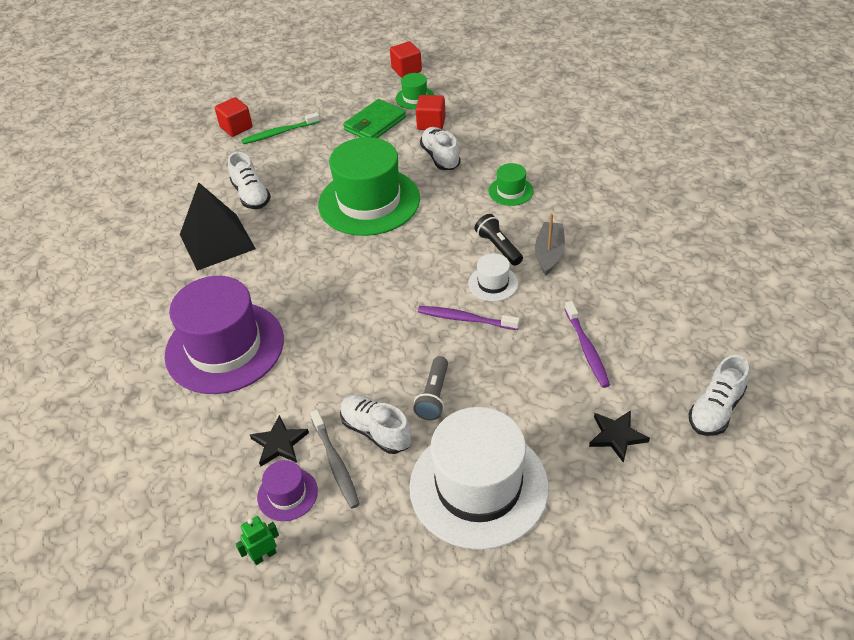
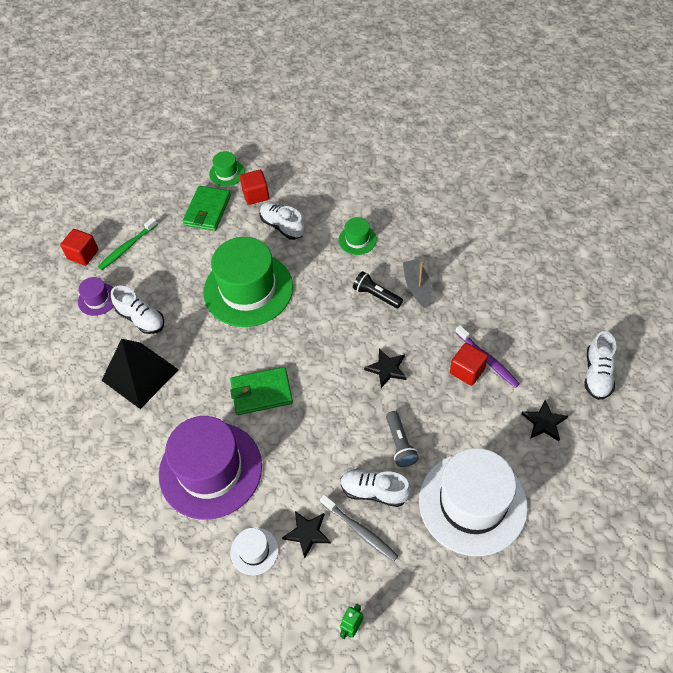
camera: 25 degrees left, 10 degrees up
purple hat [257,460,318,521] -> purple hat moved to [78,277,114,316]
red cube [390,41,422,78] -> red cube moved to [450,343,488,386]
purple toothbrush [418,306,520,330] -> black star [364,349,406,388]
white hat [468,253,518,302] -> white hat moved to [230,527,279,575]
none -> green wallet [230,367,293,415]

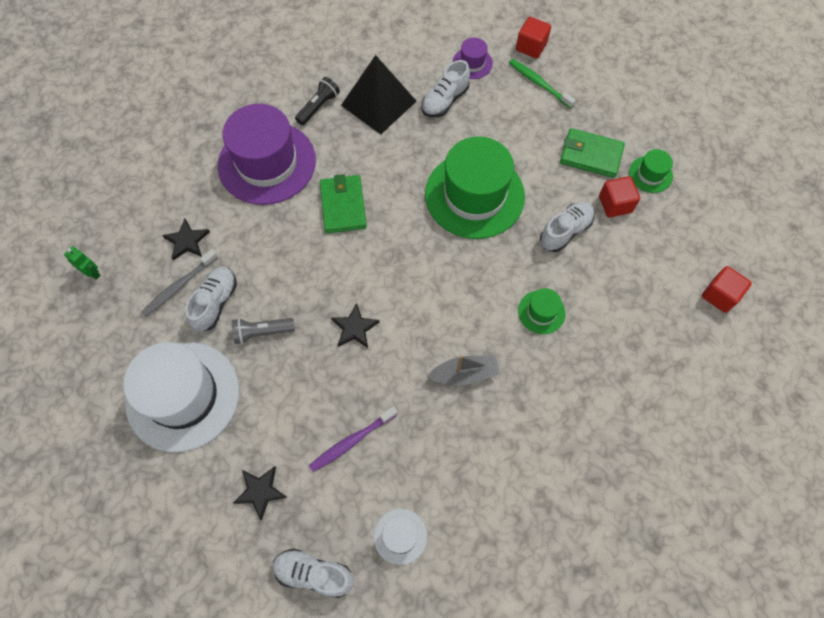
camera: 90 degrees right, 10 degrees up
white hat [230,527,279,575] -> white hat moved to [374,509,427,565]
black flashlight [353,271,403,308] -> black flashlight moved to [295,77,340,125]
red cube [450,343,488,386] -> red cube moved to [702,266,752,313]

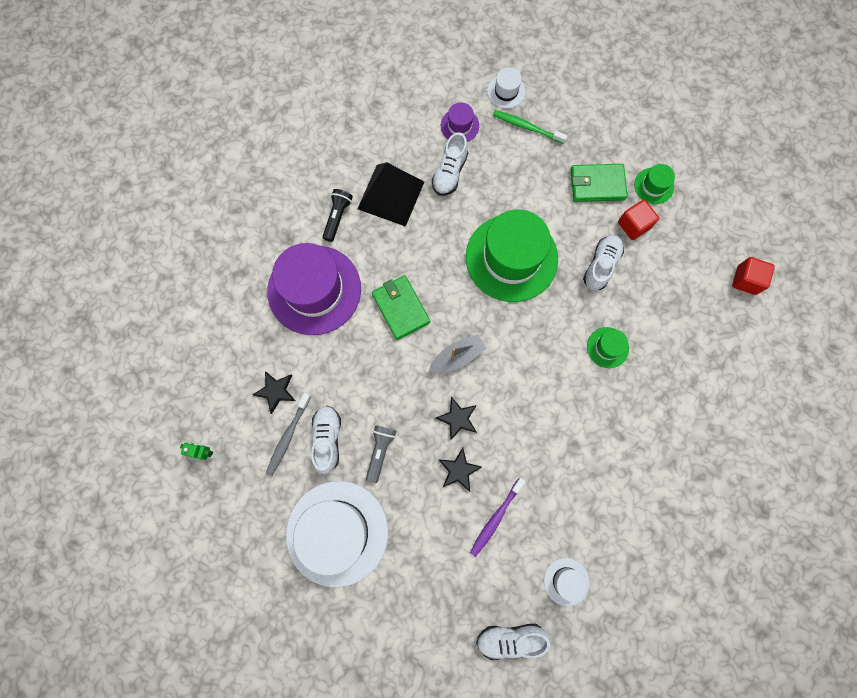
camera: 20 degrees left, 10 degrees up
grey flashlight [232,318,295,344] -> grey flashlight turned 135 degrees clockwise [366,425,396,483]
black star [233,466,287,521] -> black star moved to [438,447,482,492]
grey boat [427,356,500,386] -> grey boat moved to [429,334,487,373]
red cube [516,17,551,59] -> white hat [487,68,526,108]

